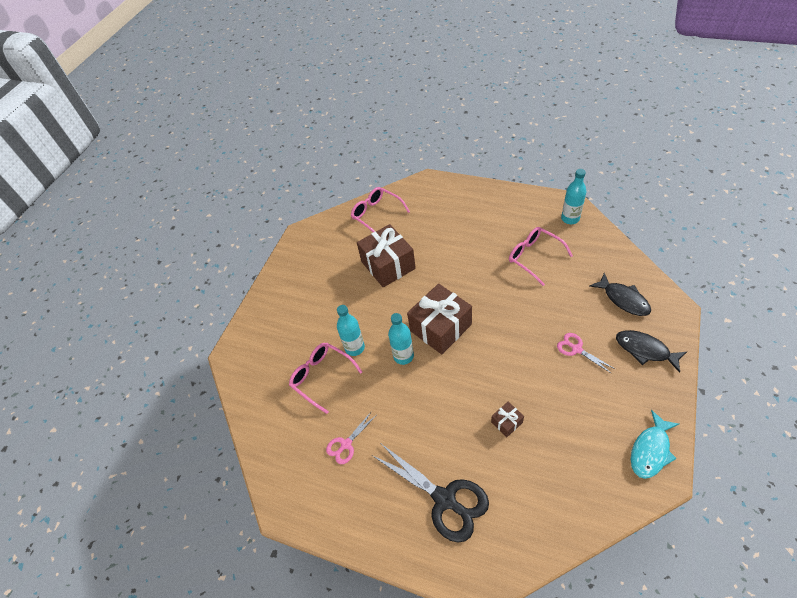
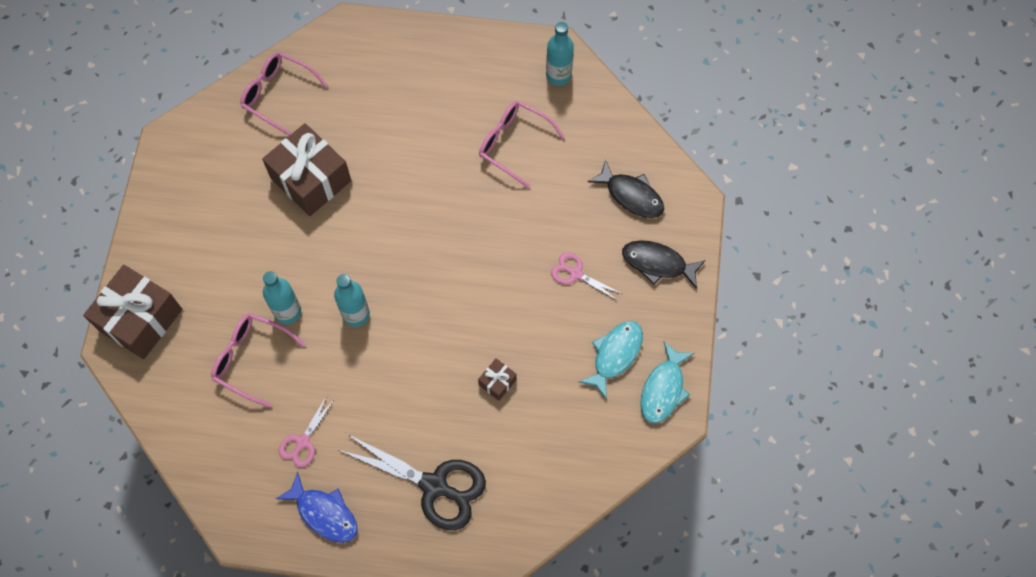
camera: 20 degrees left, 15 degrees up
brown gift [407,284,472,355] -> brown gift moved to [83,265,182,359]
none -> blue fish [276,471,358,543]
none -> turquoise fish [579,321,643,400]

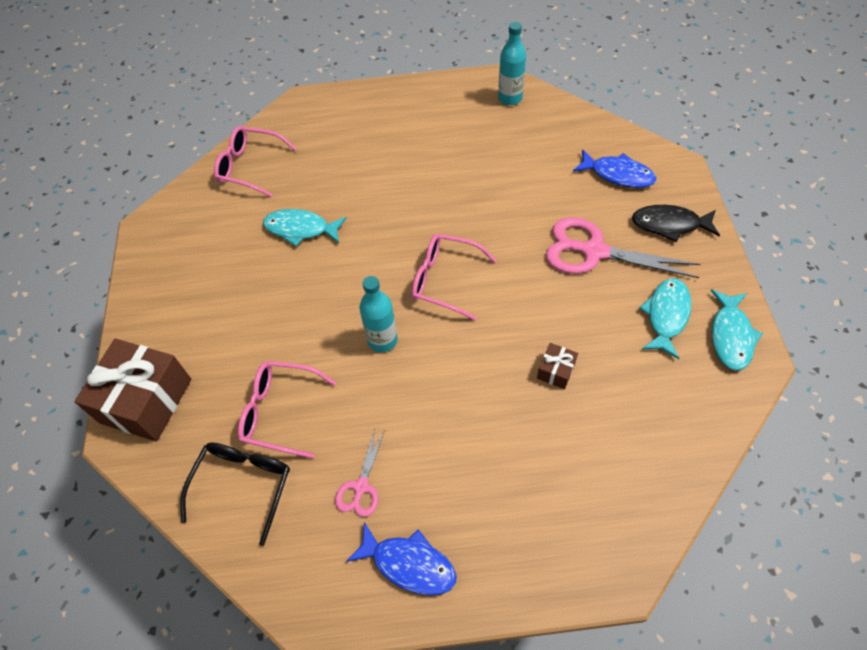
camera: 10 degrees left, 10 degrees down
brown gift [262,123,351,216] -> turquoise fish [263,209,347,246]
turquoise bottle [263,271,301,324] -> none
black scissors [339,434,486,530] -> none
pink glasses [479,101,565,188] -> pink glasses moved to [412,234,497,321]
pink scissors [551,253,622,301] -> pink scissors [546,217,700,278], size x1.93
black fish [588,160,664,218] -> blue fish [573,149,656,188]
none -> black glasses [180,442,290,546]

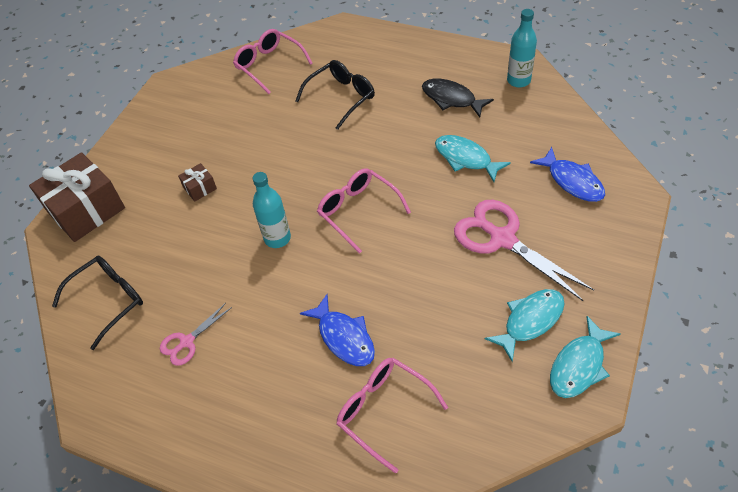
camera: 30 degrees right, 5 degrees down
pink glasses [238,361,336,458] -> pink glasses moved to [336,358,448,474]
turquoise fish [263,209,347,246] -> turquoise fish moved to [435,135,511,182]
blue fish [346,522,457,596] -> blue fish moved to [300,294,375,366]
brown gift [537,343,578,389] -> brown gift moved to [178,163,217,202]
black fish [632,205,720,243] -> black fish moved to [422,79,494,117]
none -> black glasses [295,60,375,130]

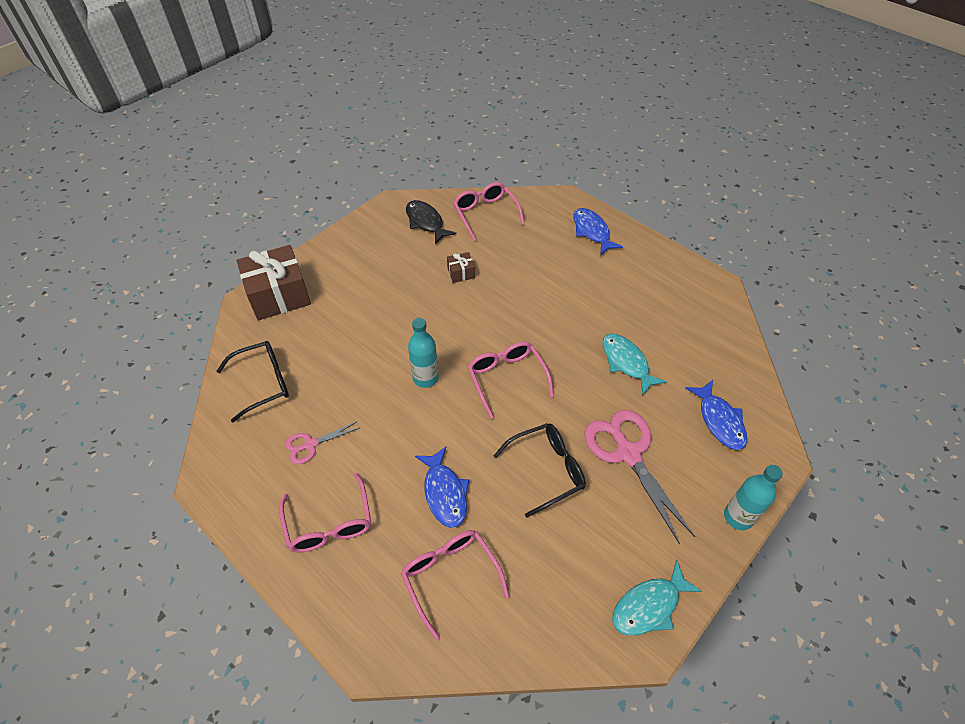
camera: 15 degrees right, 0 degrees up
brown gift [178,163,217,202] -> brown gift moved to [447,252,475,283]
black glasses [295,60,375,130] -> black glasses moved to [494,423,586,517]
black fish [422,79,494,117] -> black fish moved to [406,200,456,244]
turquoise fish [485,289,565,362] -> none
turquoise bottle [507,9,537,87] -> turquoise bottle moved to [724,465,783,530]
none -> pink glasses [279,473,371,553]
none -> blue fish [573,208,623,255]

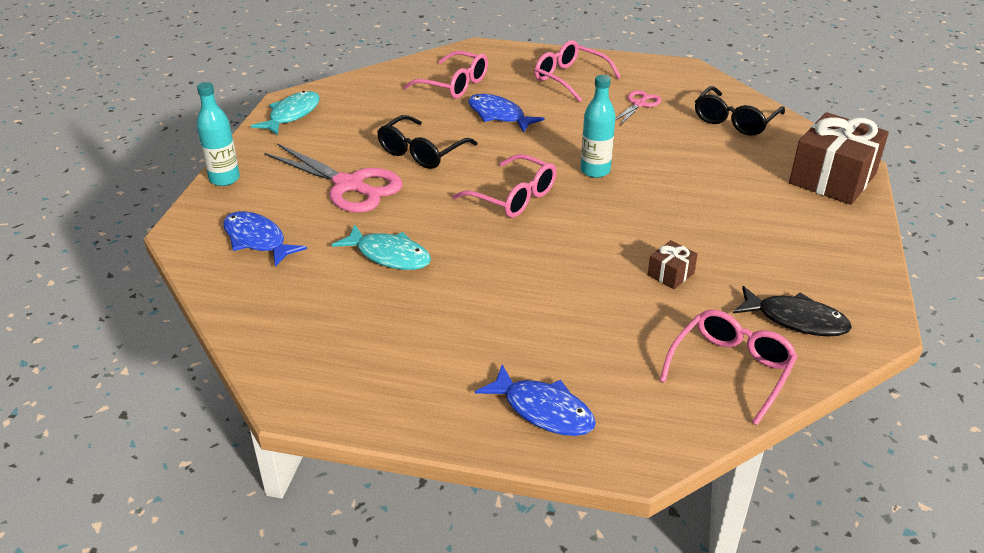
camera: 150 degrees right, 15 degrees down
pink glasses [453,182,525,241] -> pink glasses turned 90 degrees counterclockwise [660,310,798,425]

